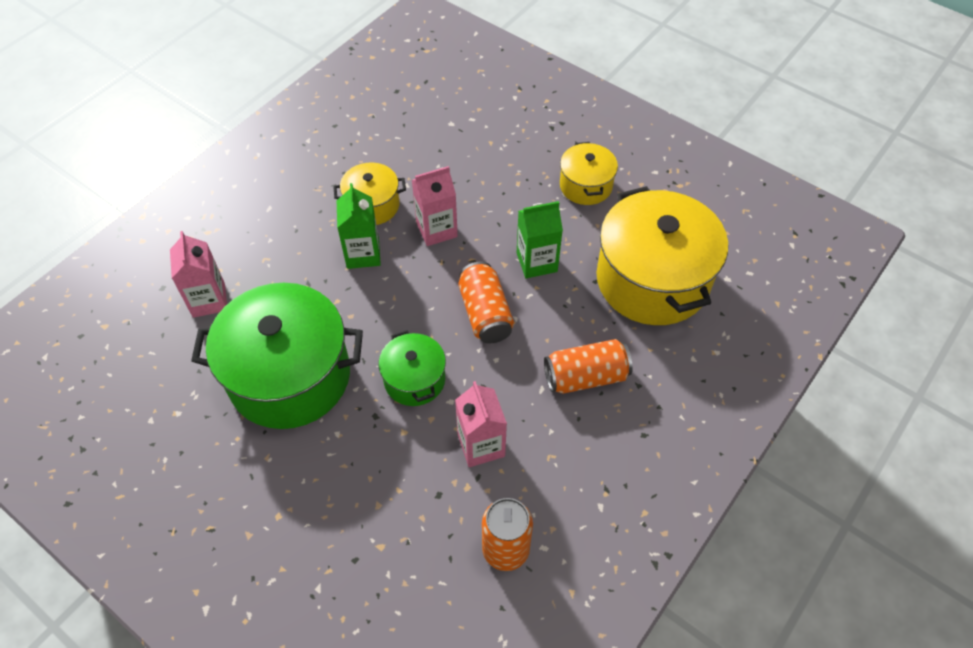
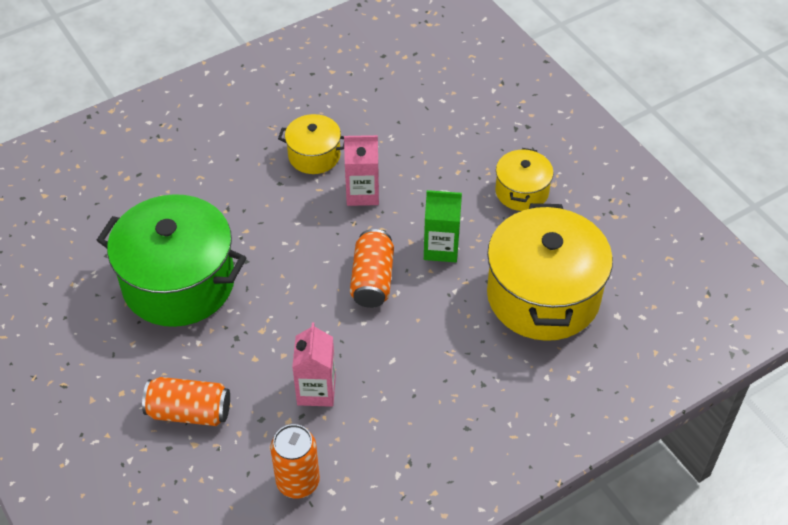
camera: 20 degrees right, 5 degrees down
pink carton [170,231,227,318] -> none
green carton [336,183,381,269] -> none
green pot [379,330,446,406] -> none
orange can [544,339,633,394] -> orange can moved to [142,377,230,426]

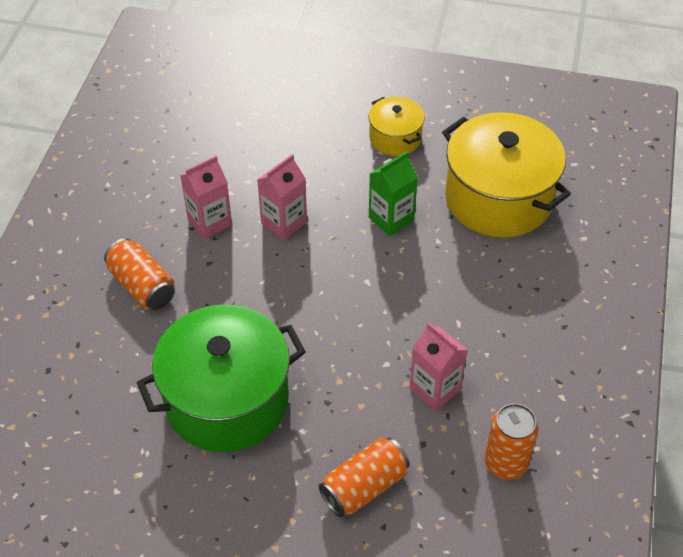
camera: 45 degrees left, 0 degrees up
yellow pot [278,114,344,174] -> pink carton [180,156,232,239]
orange can [350,229,394,308] -> orange can moved to [104,238,175,310]

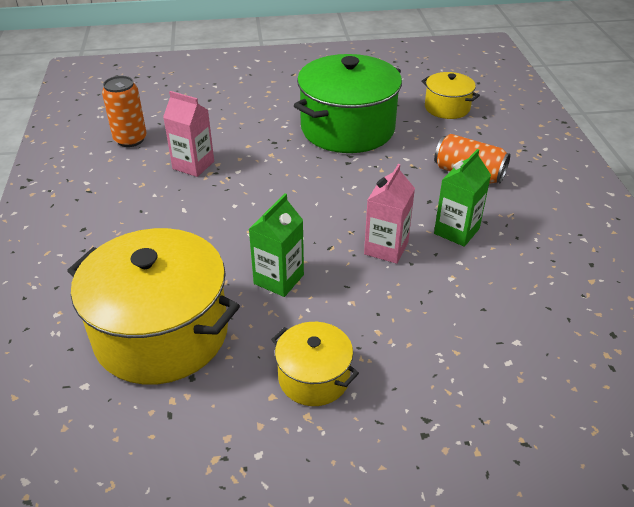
camera: 160 degrees right, 10 degrees down
pink carton [180,156,232,239] -> green carton [434,149,491,247]
orange can [319,438,410,517] -> none
none -> yellow pot [421,72,480,119]

